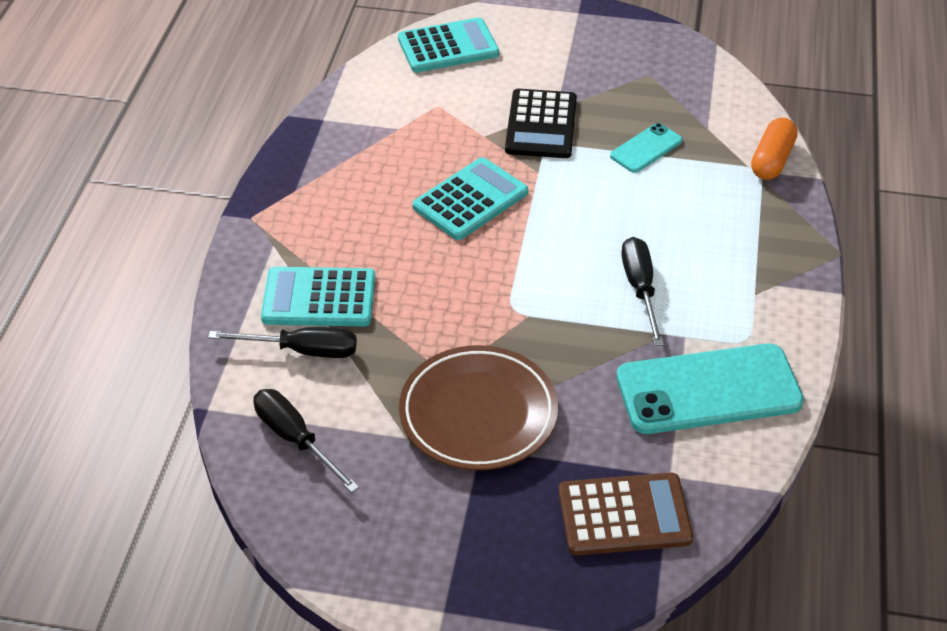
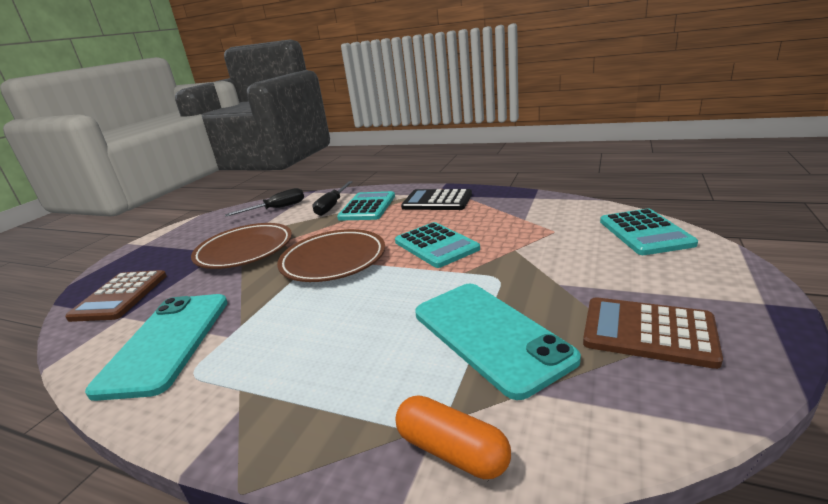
camera: 105 degrees right, 20 degrees down
black calculator [505,89,577,158] -> black calculator moved to [401,189,472,210]
turquoise phone [610,123,683,173] -> turquoise phone [415,284,581,400], size x2.01
black screwdriver [621,237,664,346] -> none
none -> brown plate [277,229,385,282]
none -> brown calculator [583,297,723,369]

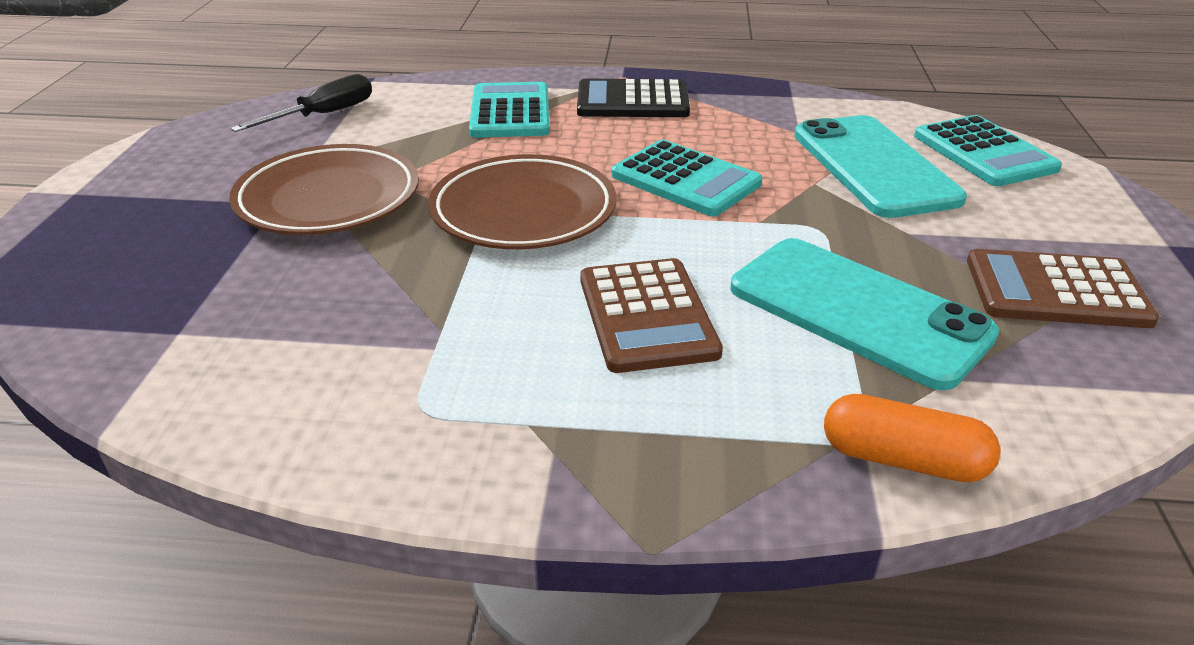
camera: 20 degrees left, 10 degrees up
brown calculator [65,270,167,322] -> brown calculator moved to [580,258,723,373]
turquoise phone [85,294,228,401] -> turquoise phone moved to [794,115,967,218]
black screwdriver [312,181,353,216] -> none

